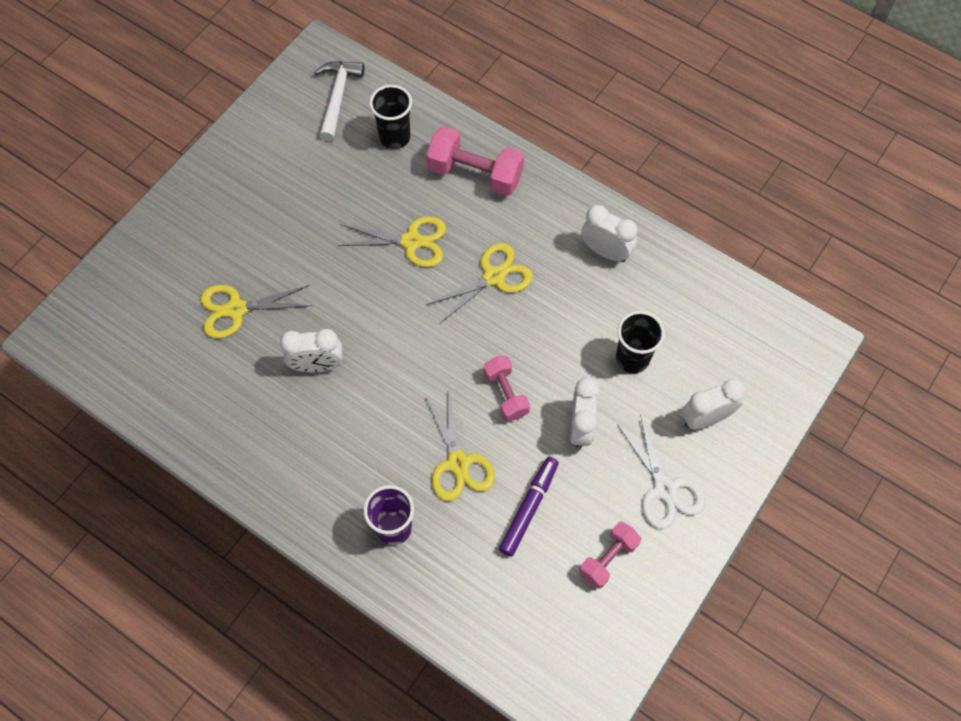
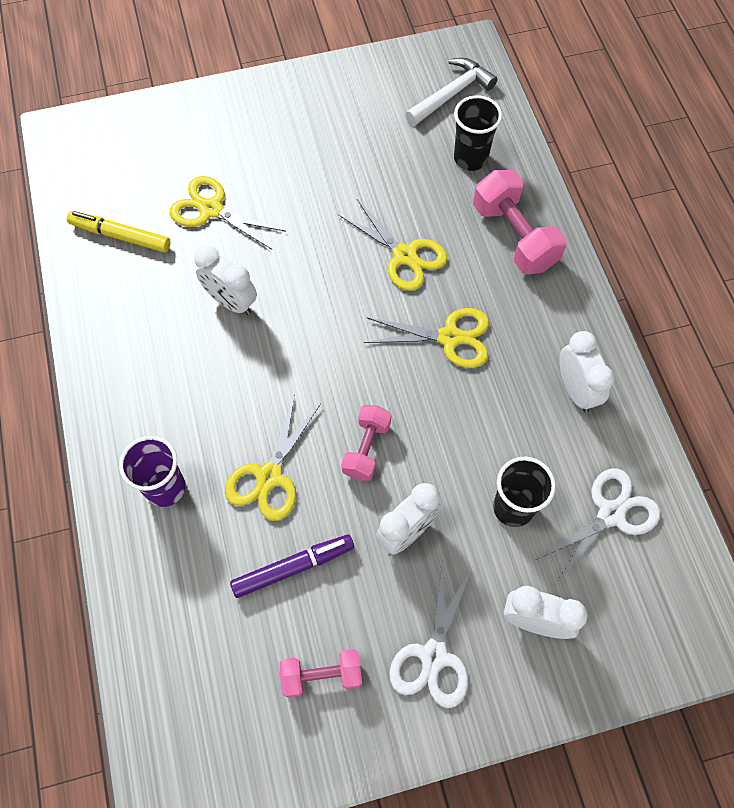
camera: 40 degrees right, 0 degrees up
none -> yellow marker [67,211,171,253]
none -> white scissors [535,469,660,584]

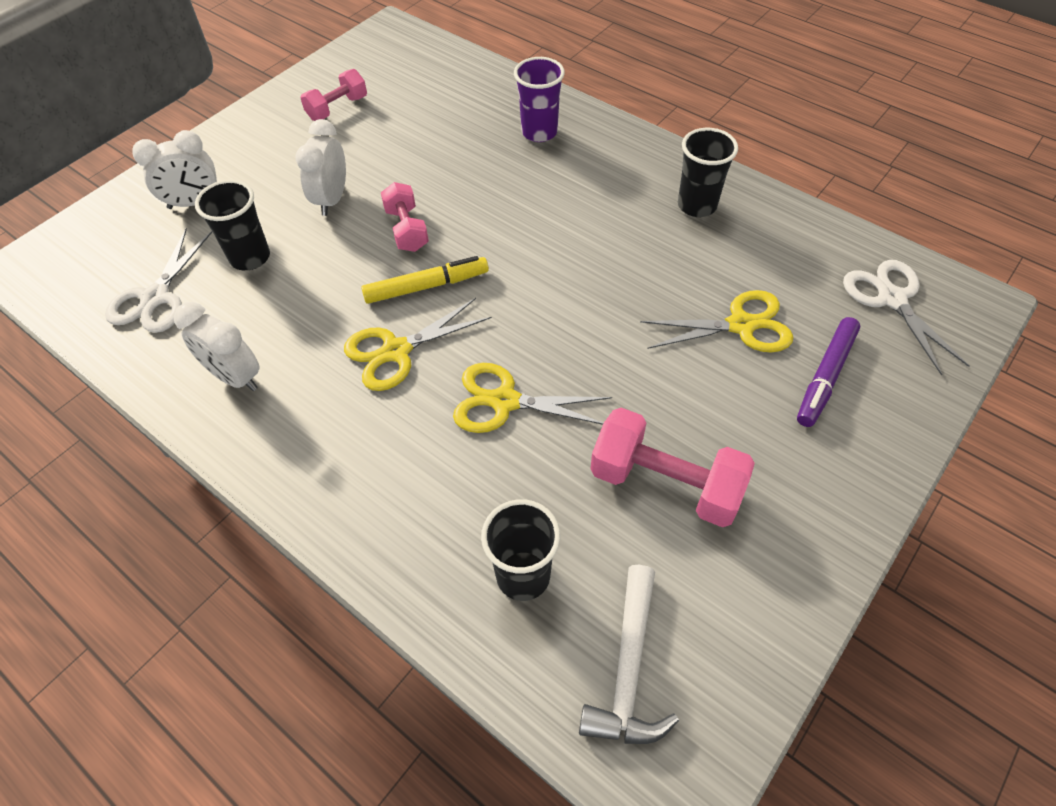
camera: 145 degrees right, 10 degrees down
yellow marker [67,211,171,253] -> yellow marker moved to [361,256,489,304]
white clock [194,245,257,315] -> none
yellow scissors [225,395,321,521] -> none
purple marker [230,534,354,598] -> purple marker moved to [797,317,860,427]
white scissors [389,561,473,708] -> white scissors moved to [843,260,970,376]
pink dumbbell [473,170,567,275] -> pink dumbbell moved to [590,408,755,527]
none -> black cup [678,128,738,217]

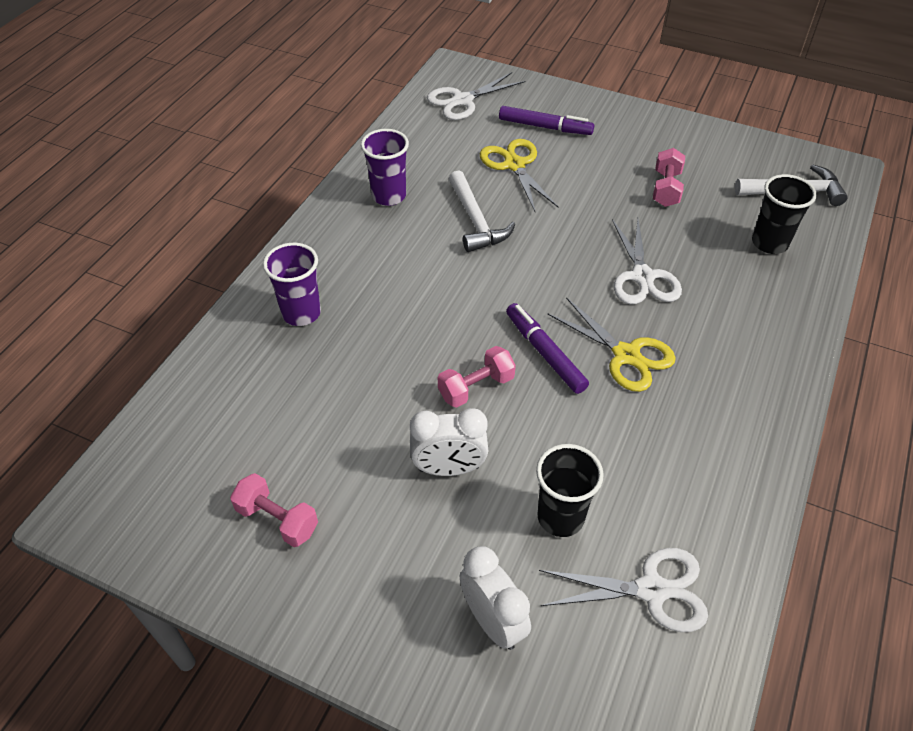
camera: 105 degrees left, 5 degrees down
white clock [174,302,260,391] -> none
yellow marker [361,256,489,304] -> purple marker [506,303,589,394]
yellow scissors [453,363,612,433] -> white scissors [612,219,682,305]
pink dumbbell [590,408,755,527] -> pink dumbbell [653,148,685,207], size x0.62
black cup [678,128,738,217] -> purple cup [361,129,409,206]
none -> white hammer [449,170,516,252]

